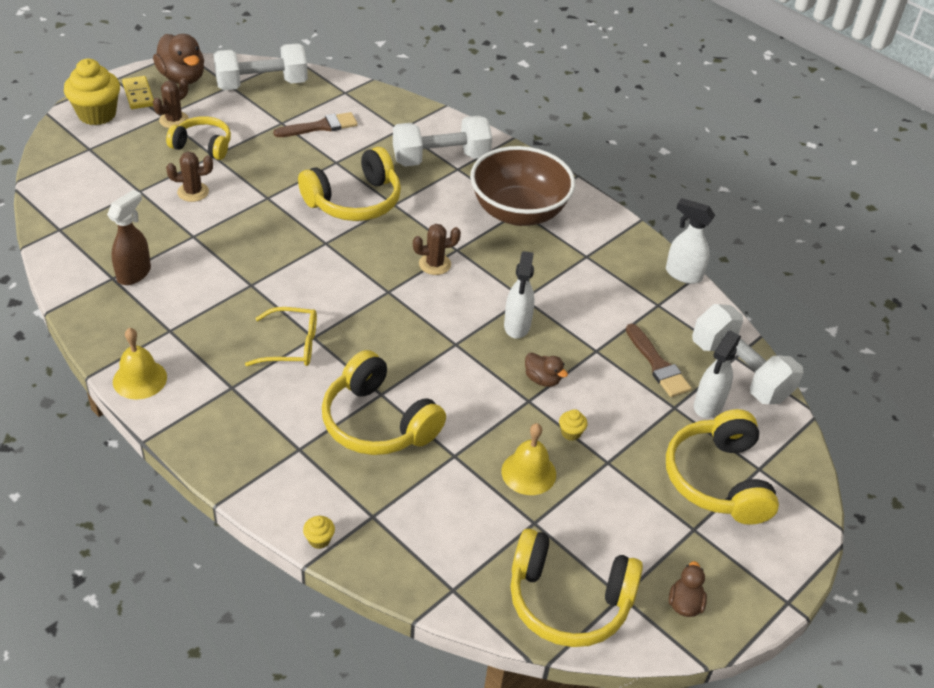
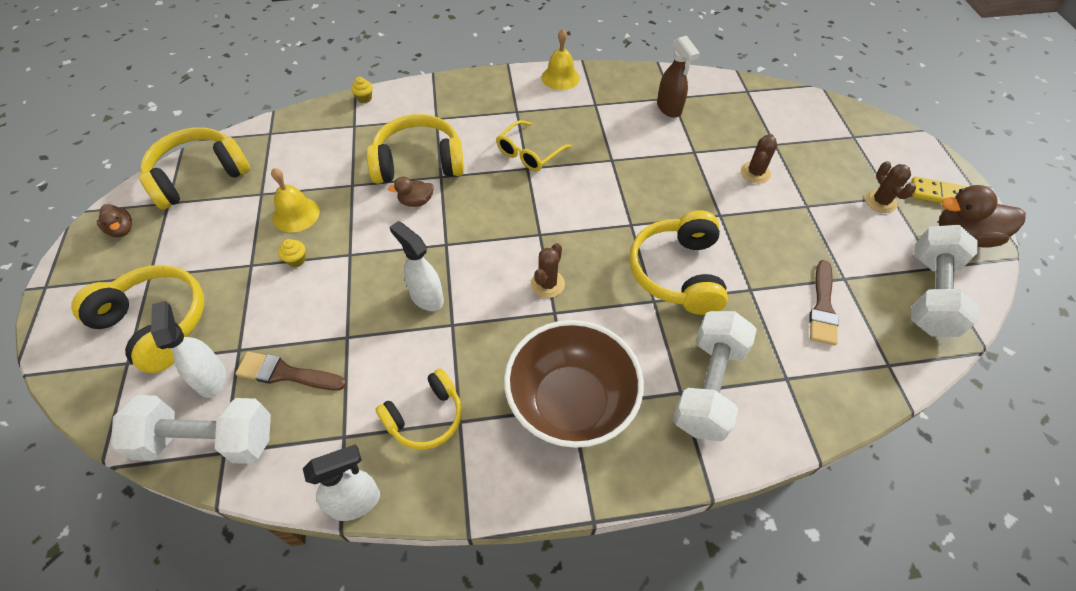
camera: 130 degrees right, 10 degrees up
yellow cupcake [64,59,120,125] -> none
yellow headphones [166,116,231,160] -> yellow headphones moved to [376,368,462,450]
brown duck [525,353,568,387] -> brown duck moved to [388,177,434,207]

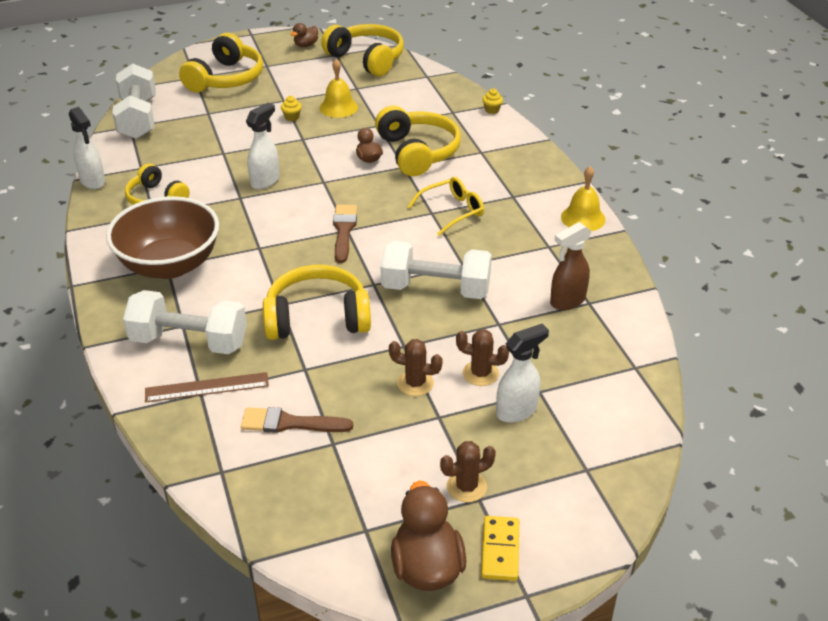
camera: 80 degrees right, 15 degrees down
white spray bottle [151,301,226,398] -> white spray bottle moved to [496,324,549,423]
brown brush [235,352,346,391] -> brown brush moved to [333,205,357,263]
yellow glasses [496,120,572,171] -> yellow glasses turned 120 degrees clockwise [407,177,484,236]
brown cactus [531,243,565,298] -> brown cactus moved to [389,339,443,396]
white dumbbell [911,225,980,337] -> white dumbbell moved to [381,241,492,299]
none -> brown ruler [145,372,269,402]

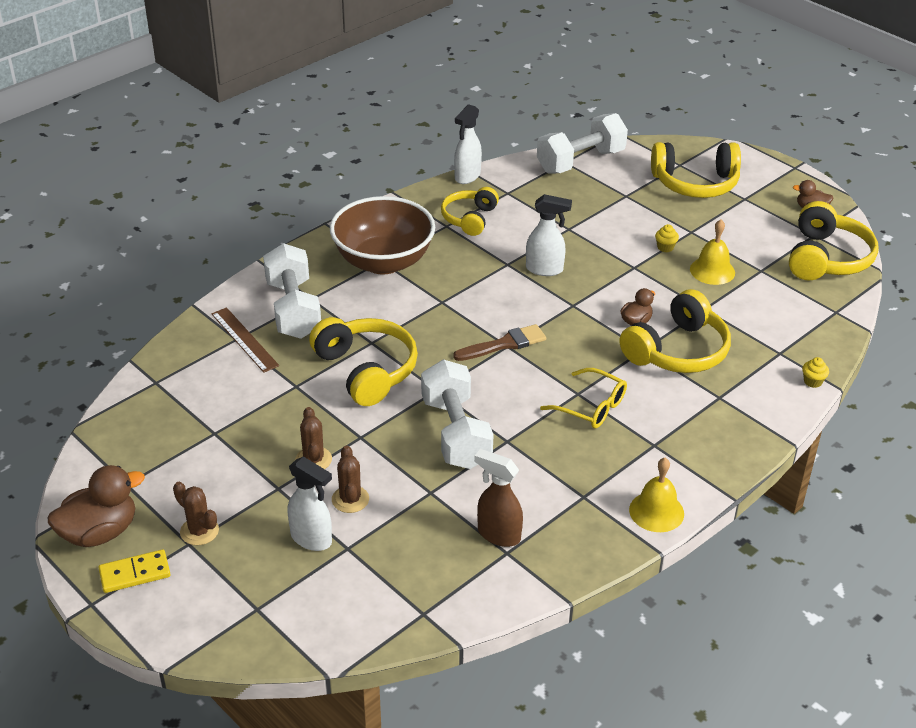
camera: 65 degrees right, 0 degrees up
brown brush [241,407,353,433] -> none

